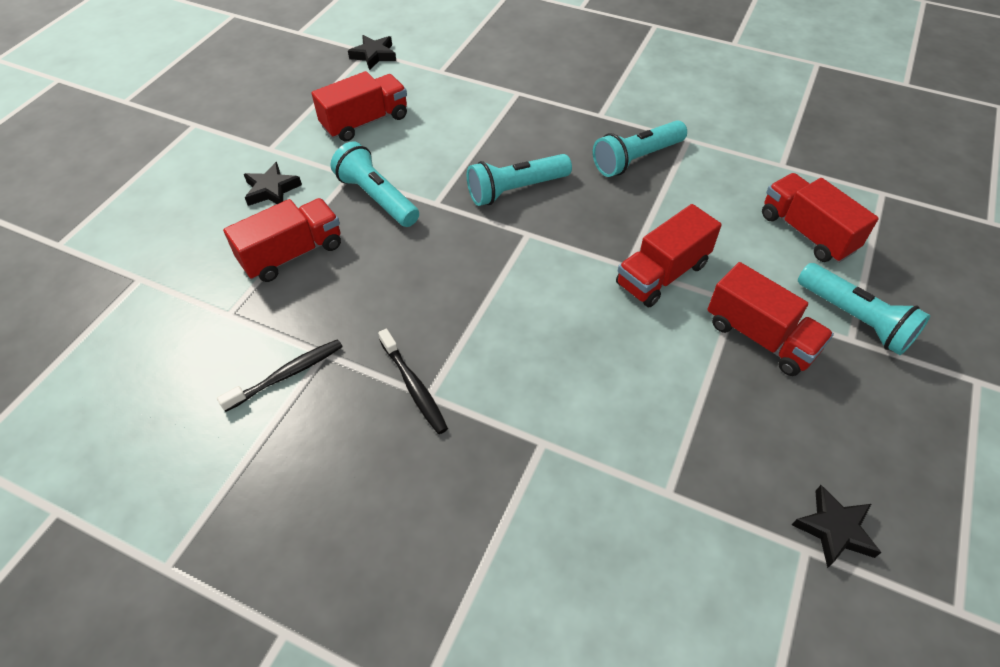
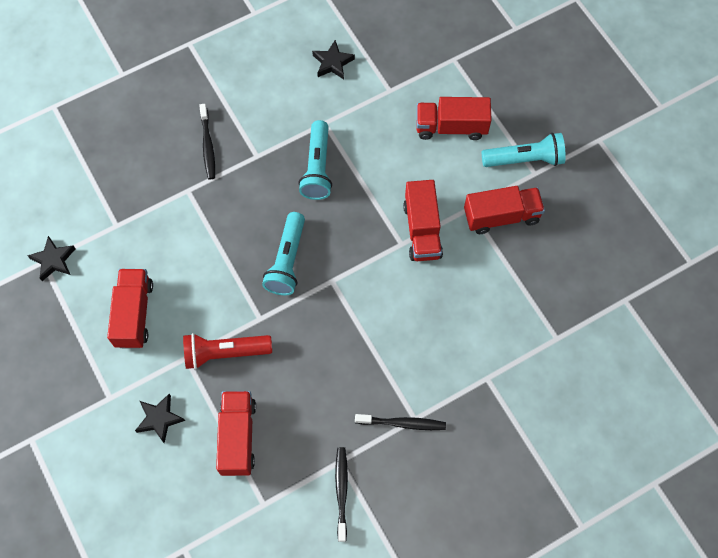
camera: 55 degrees left, 15 degrees up
turquoise flashlight [331,141,419,227] -> red flashlight [183,333,272,369]
black star [792,485,882,568] -> black star moved to [312,40,355,79]
none -> black toothbrush [199,104,215,180]

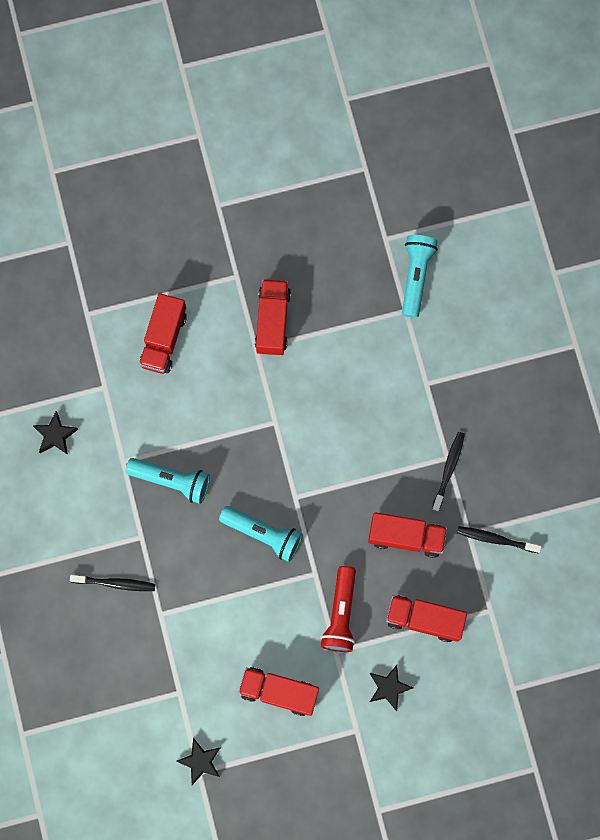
camera: 75 degrees left, 10 degrees up
red truck [403,180,443,261] -> red truck moved to [368,512,447,558]
turquoise flashlight [482,133,566,167] -> turquoise flashlight moved to [402,235,438,318]

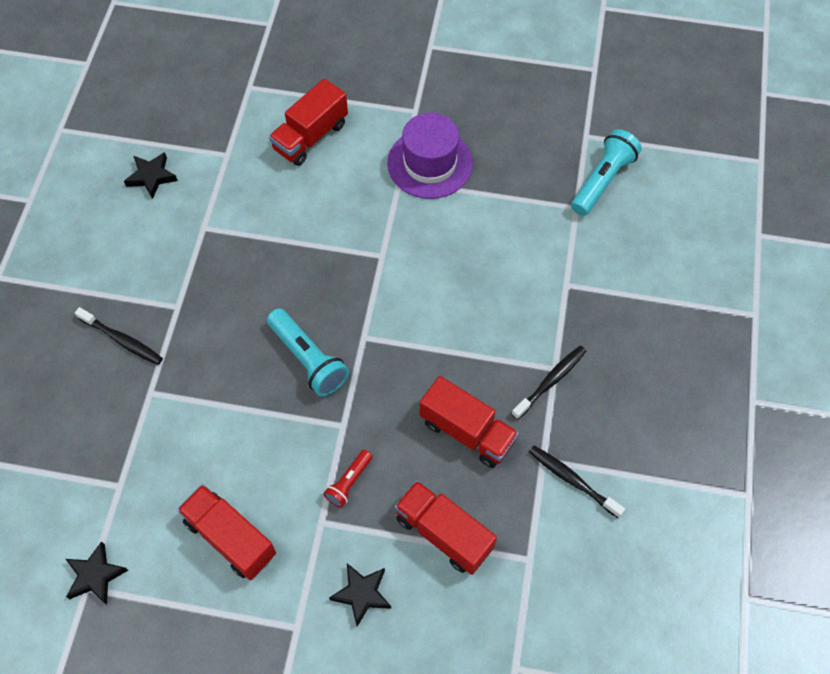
camera: 25 degrees right, 15 degrees down
turquoise flashlight [126,458,210,504] -> none
red truck [255,279,291,355] -> purple hat [387,113,473,199]
red flashlight [321,566,356,652] -> red flashlight [323,450,372,508], size x0.57

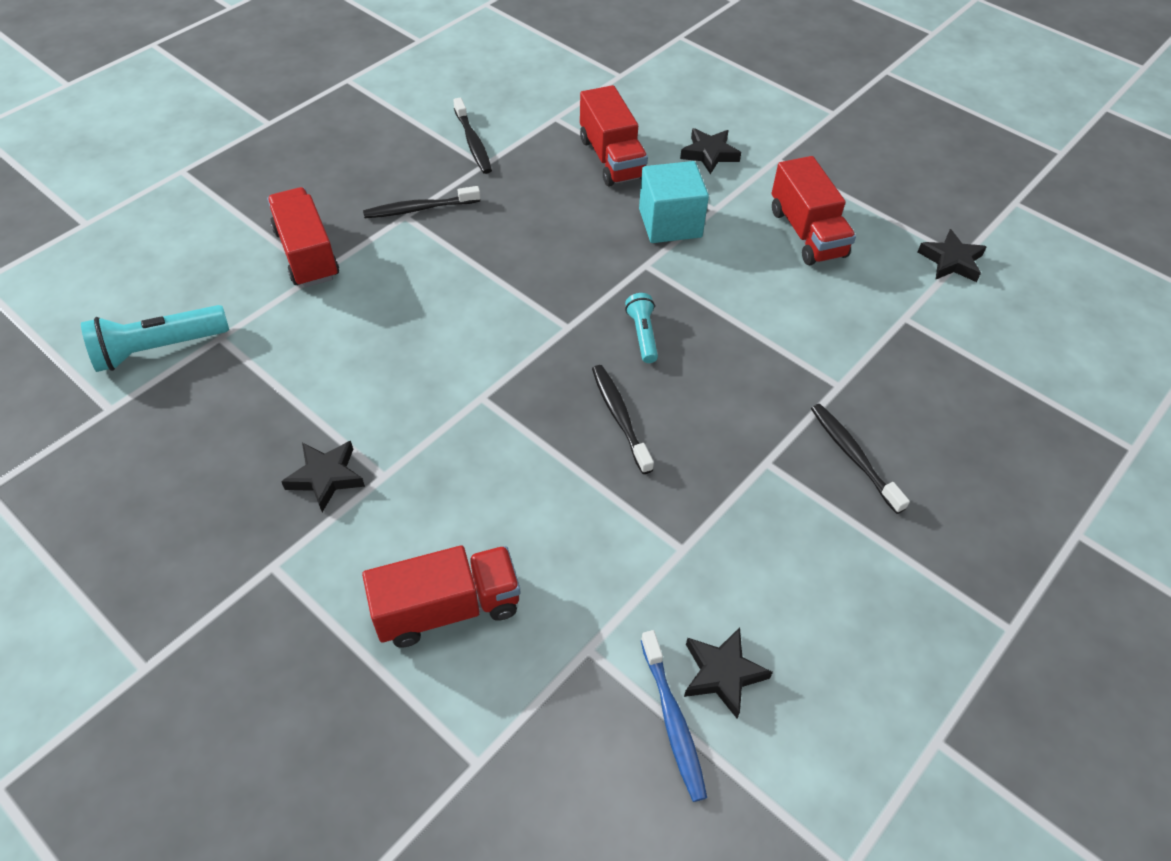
camera: 150 degrees left, 10 degrees down
turquoise flashlight [267,308,349,397] -> turquoise flashlight [625,293,658,363], size x0.57
red flashlight [323,450,372,508] -> turquoise cube [639,161,709,243]
purple hat [387,113,473,199] -> black star [281,441,365,512]
red truck [420,376,519,468] -> red truck moved to [267,187,339,287]
none -> black toothbrush [592,365,654,474]
none -> blue toothbrush [641,630,707,802]

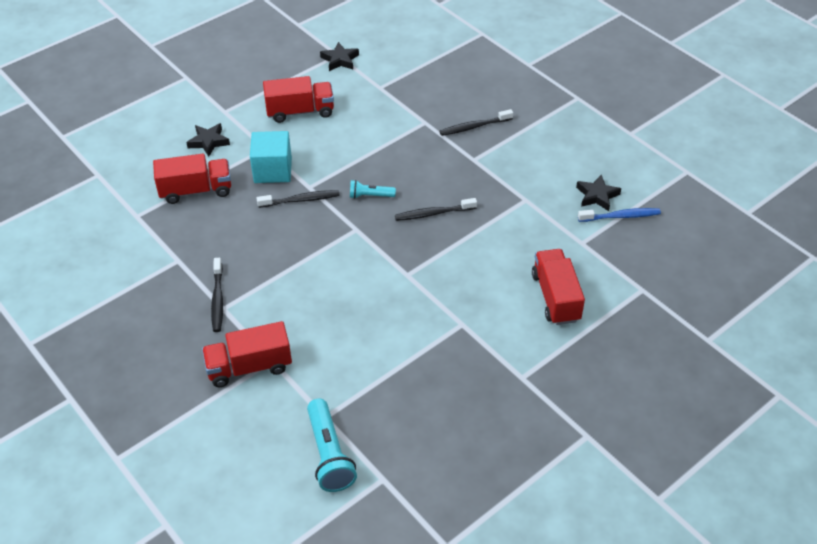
camera: 80 degrees left, 5 degrees down
black star [281,441,365,512] -> none
black toothbrush [453,98,492,174] -> black toothbrush moved to [257,190,340,208]

